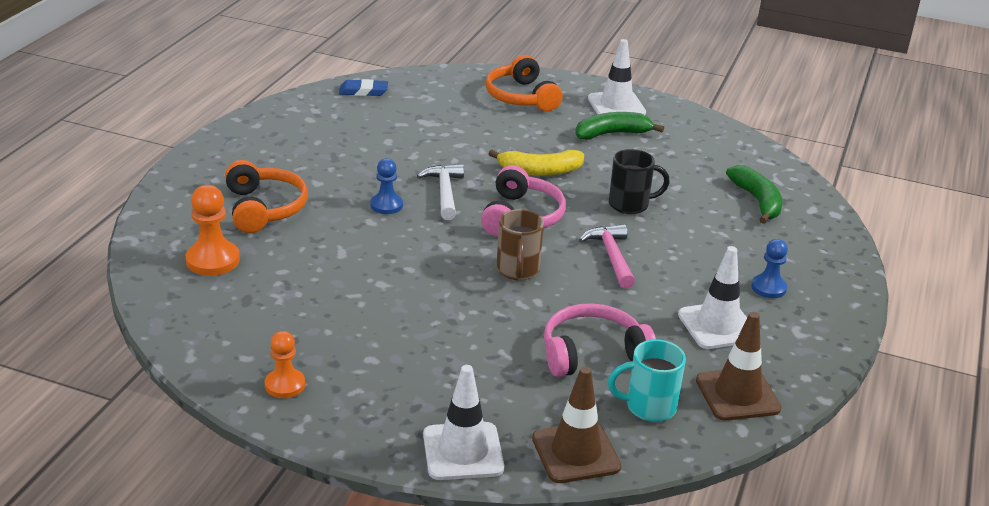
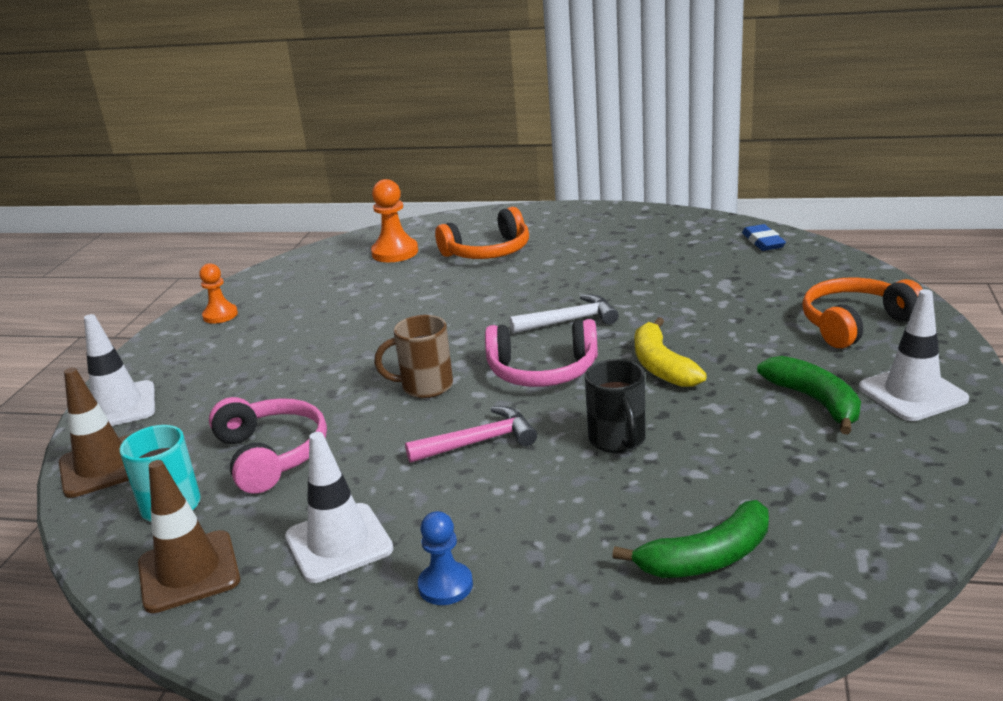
camera: 85 degrees right, 5 degrees down
blue pawn [370,158,403,214] -> none

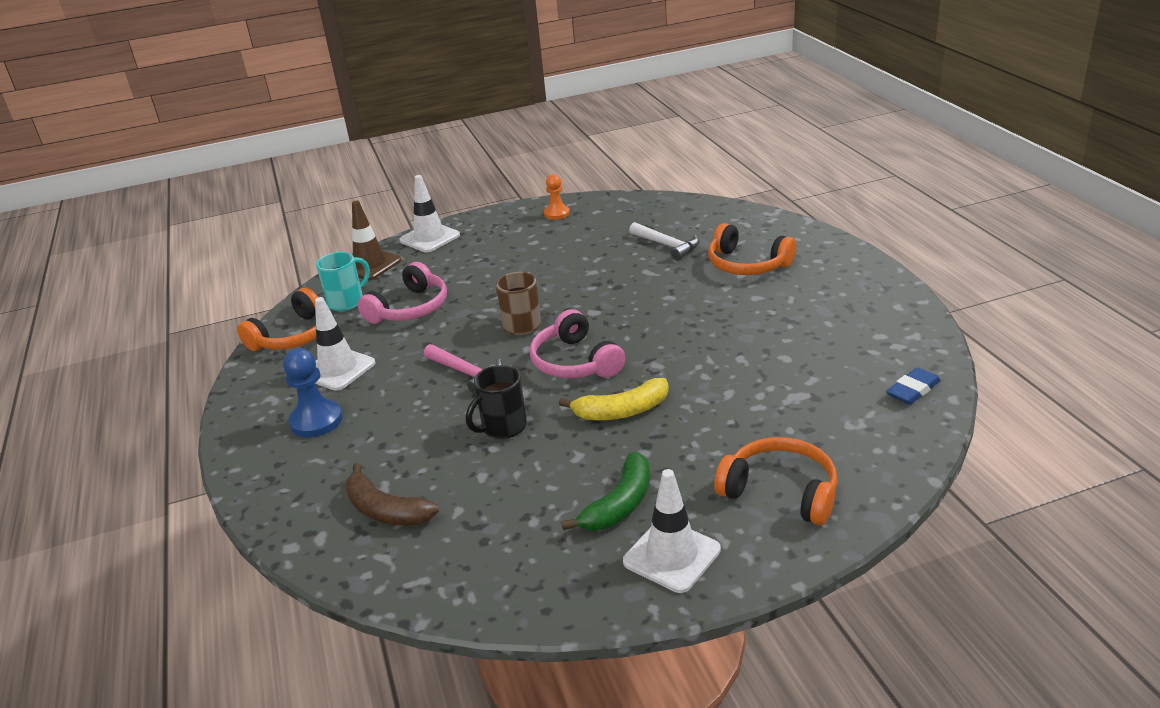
camera: 60 degrees right, 5 degrees up
brown traffic cone [138,460,240,613] -> orange headphones [237,288,318,351]
orange pawn [371,179,418,262] -> none
blue pawn [418,511,473,605] -> blue pawn [283,348,342,438], size x1.50
white hammer [509,295,618,334] -> white hammer moved to [629,222,699,260]
green banana [612,500,769,578] -> brown banana [345,463,439,526]
yellow banana [635,317,707,387] -> yellow banana turned 150 degrees counterclockwise [559,378,669,420]

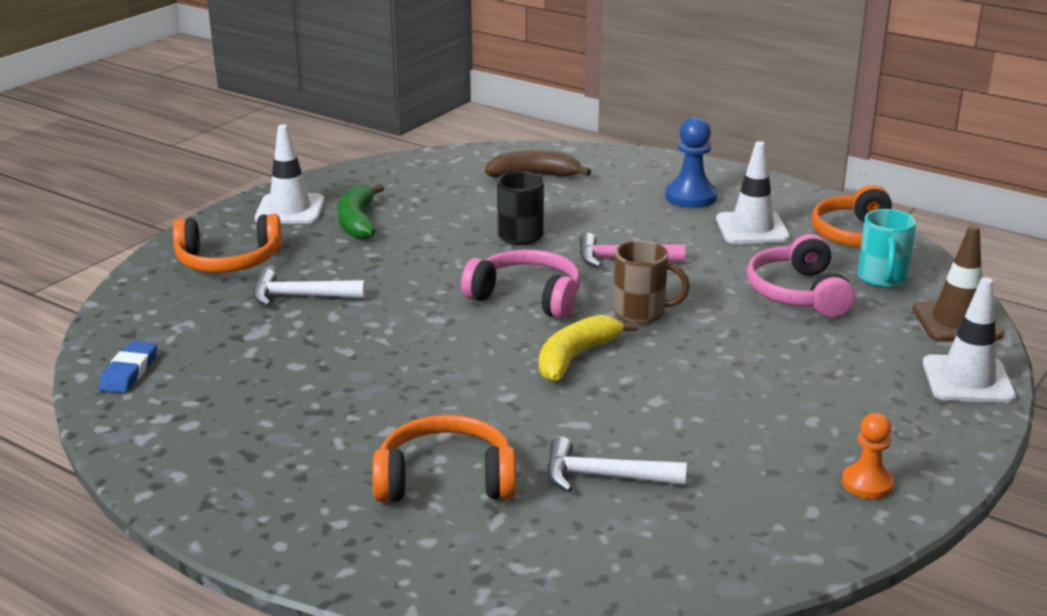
camera: 140 degrees right, 5 degrees down
yellow banana [559,378,669,420] -> yellow banana moved to [539,315,638,382]
none -> white hammer [253,269,366,306]

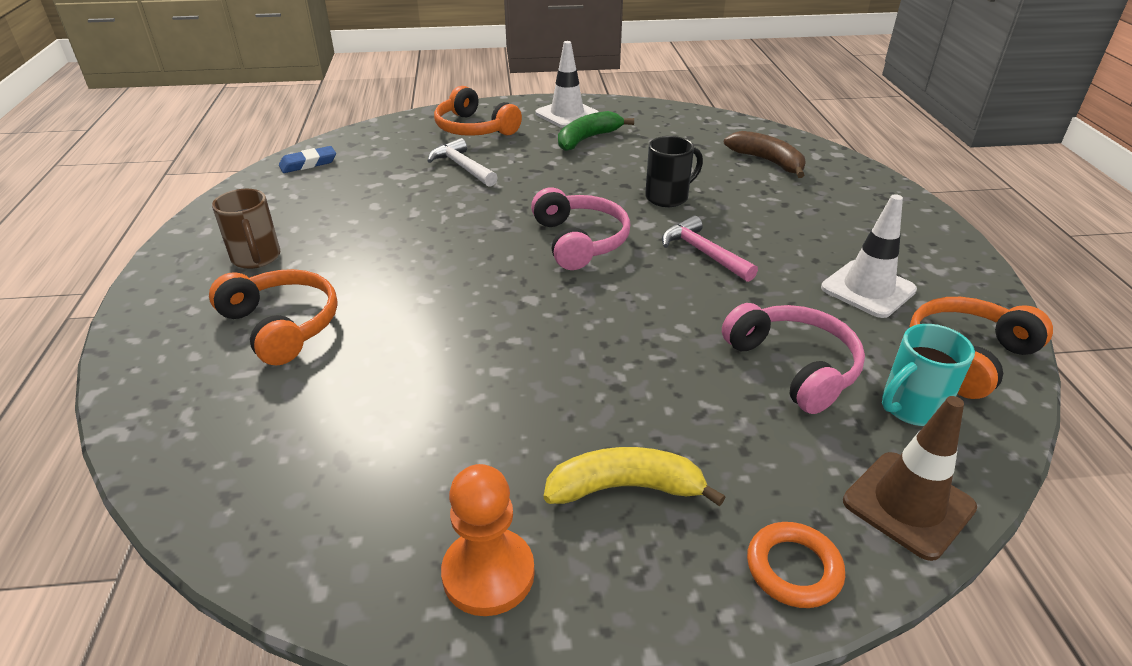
camera: 50 degrees right, 10 degrees up
yellow banana [539,315,638,382] -> yellow banana moved to [544,447,725,506]
white hammer [547,437,687,492] -> none
brown mug [613,241,690,324] -> brown mug moved to [212,189,280,269]
blue pawn [665,117,717,208] -> none
pink headphones [747,234,855,317] -> pink headphones turned 105 degrees clockwise [722,303,865,414]
orange pawn [842,413,894,499] -> orange pawn [441,464,535,616], size x1.50
white traffic cone [923,277,1016,403] -> orange ring [747,522,845,608]

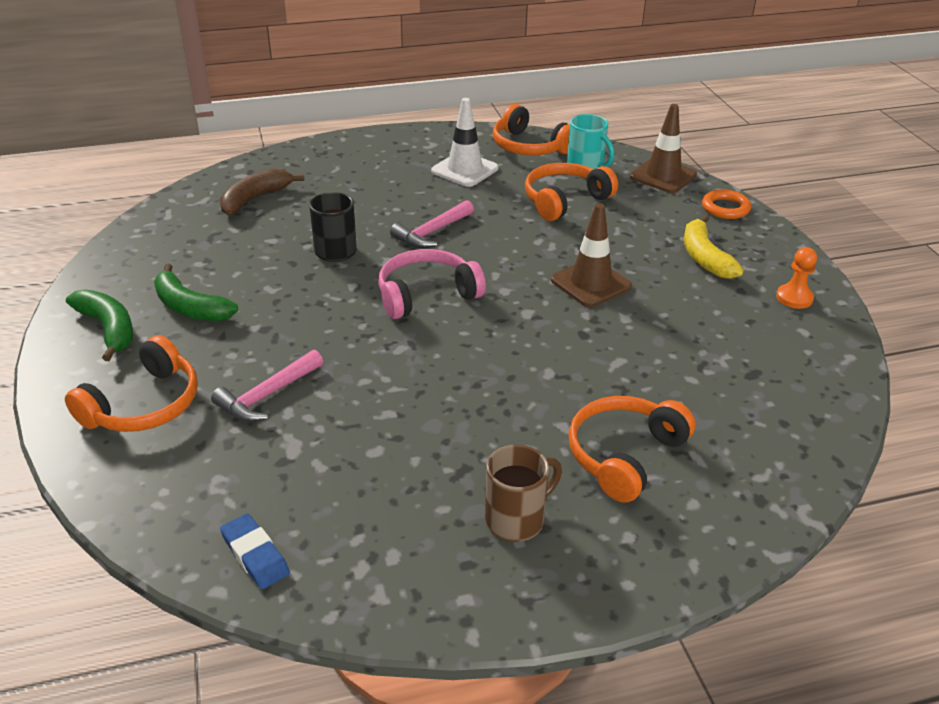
camera: 100 degrees left, 0 degrees up
white hammer [428,138,498,187] -> pink hammer [211,350,323,422]
orange pawn [441,464,535,616] -> orange pawn [776,247,817,309], size x0.67
white traffic cone [535,41,598,128] -> green banana [66,289,133,361]
pink headphones [722,303,865,414] -> orange headphones [525,163,618,221]
none -> brown traffic cone [551,203,632,307]

